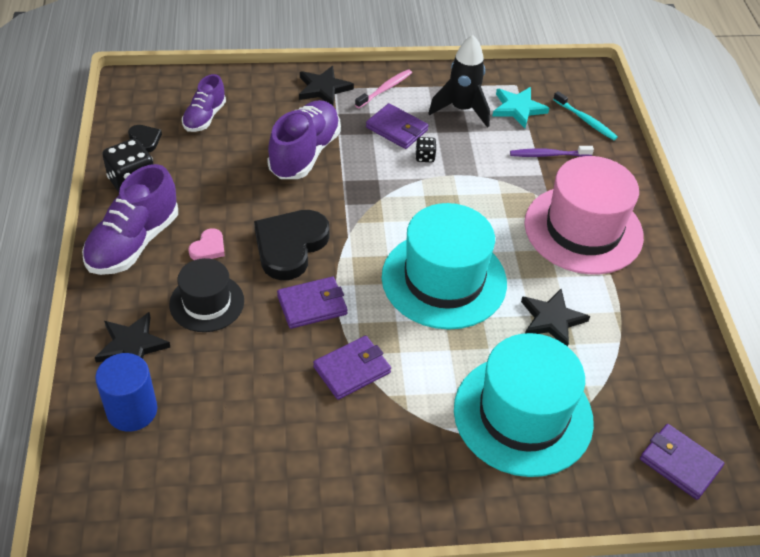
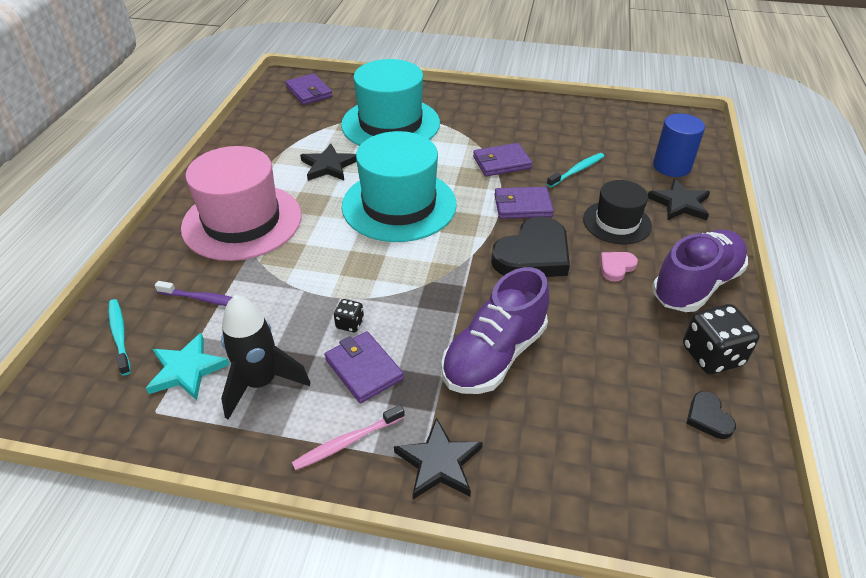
camera: 160 degrees left, 5 degrees down
purple shoe [182,74,226,132] -> none
none -> turquoise toothbrush [547,153,604,188]

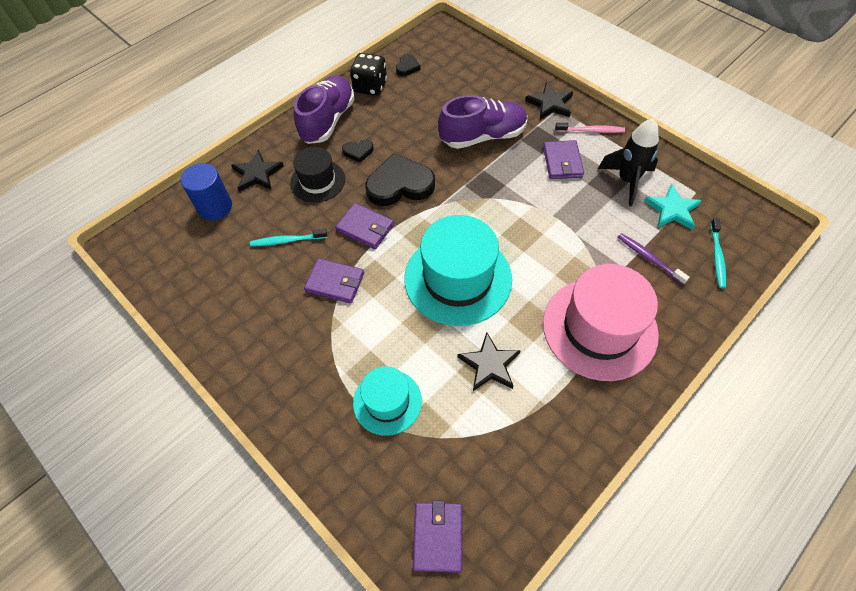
camera: 145 degrees left, 15 degrees up
black dice [334,299,364,332] -> none
turquoise hat [341,59,440,146] -> turquoise hat [353,366,422,436], size x0.57
pink heart [600,252,638,282] -> black heart [342,140,374,163]
purple shoe [652,230,748,312] -> purple shoe turned 120 degrees clockwise [294,75,355,144]

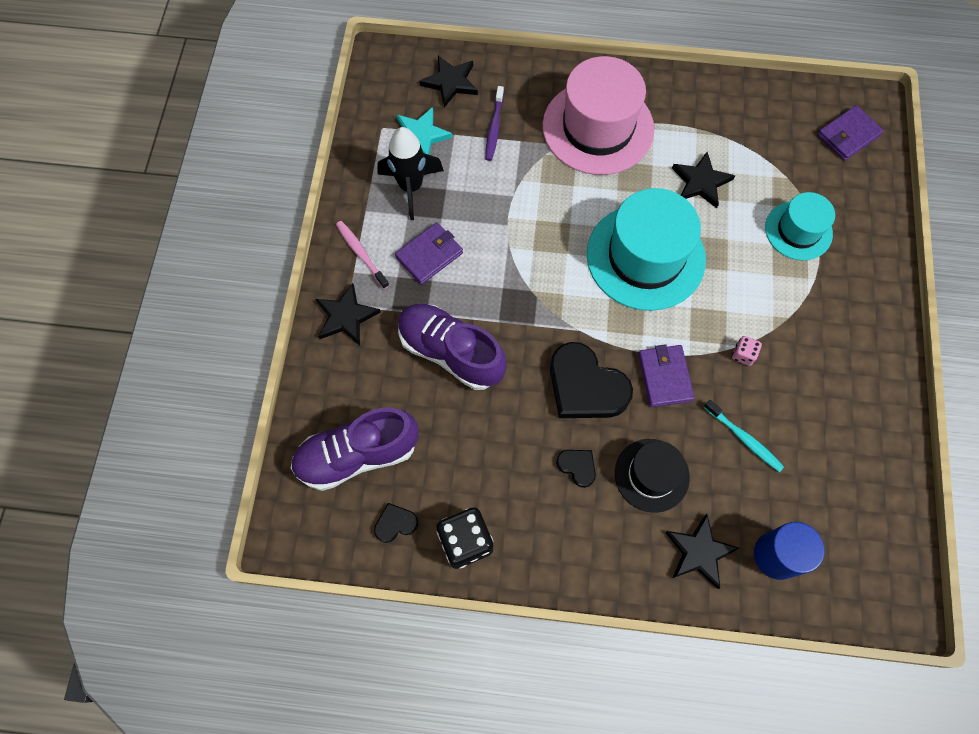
camera: 130 degrees left, 10 degrees up
purple shoe [294,75,355,144] -> purple shoe moved to [291,408,419,491]
purple wallet [304,258,364,304] -> pink dice [732,336,762,366]
turquoise toothbrush [711,218,726,288] -> black star [419,56,478,108]

